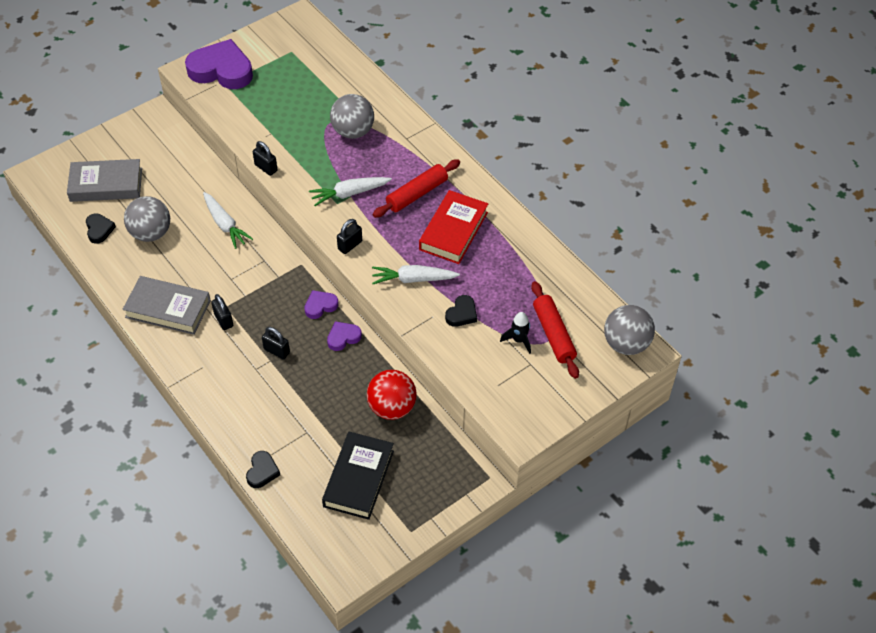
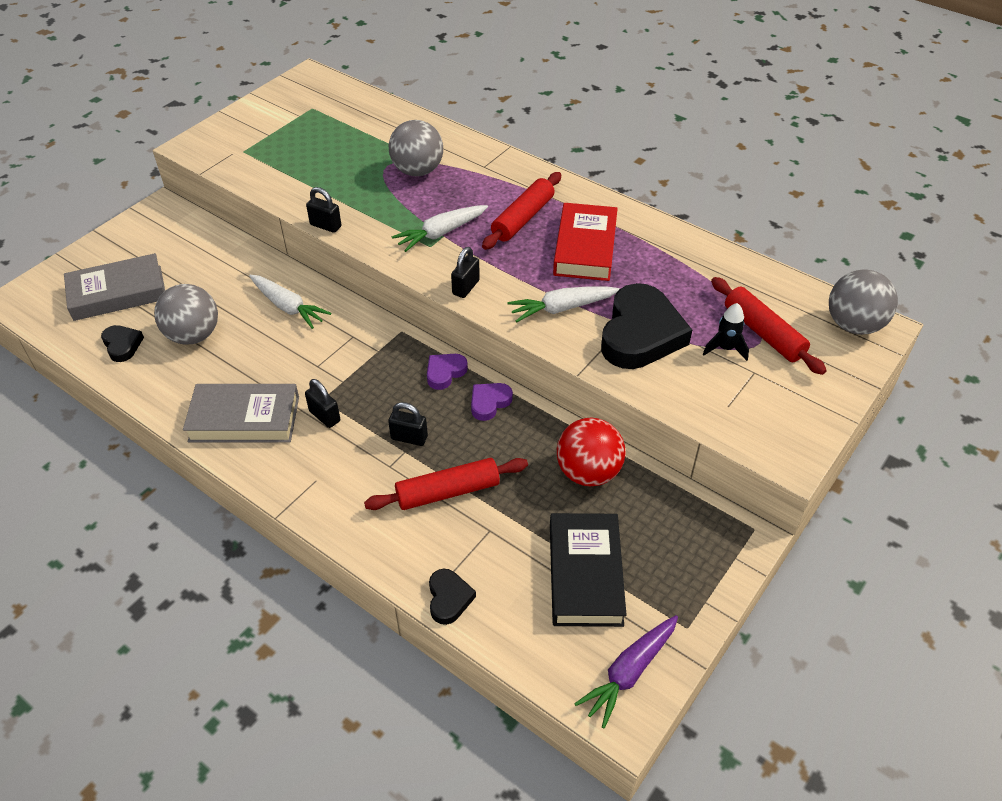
camera: 15 degrees left, 5 degrees down
purple heart [185,39,253,89] -> none
black heart [445,295,477,327] -> black heart [601,283,692,369], size x2.11
none -> red rolling pin [364,458,528,510]
none -> purple carrot [574,615,678,729]

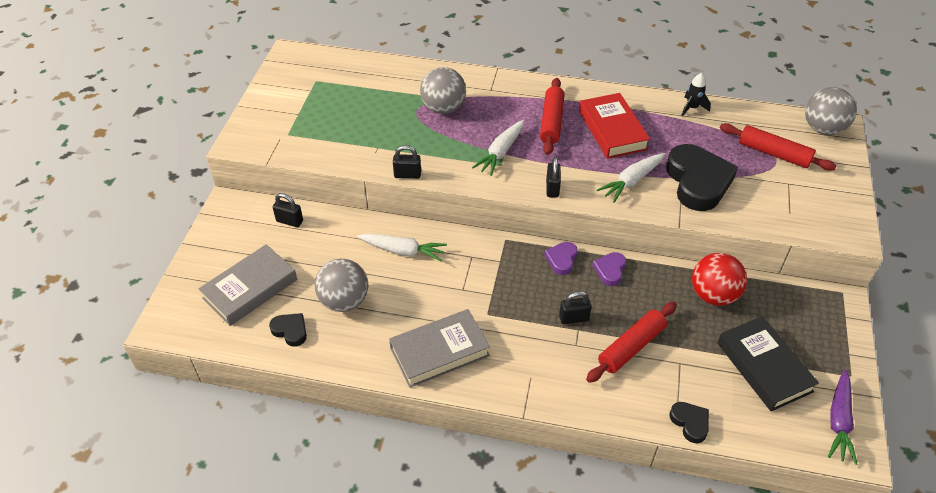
camera: 25 degrees left, 0 degrees up
black padlock [305,379,340,428] -> black padlock moved to [273,193,303,227]
black rocket [703,303,749,361] -> black rocket moved to [681,73,711,117]

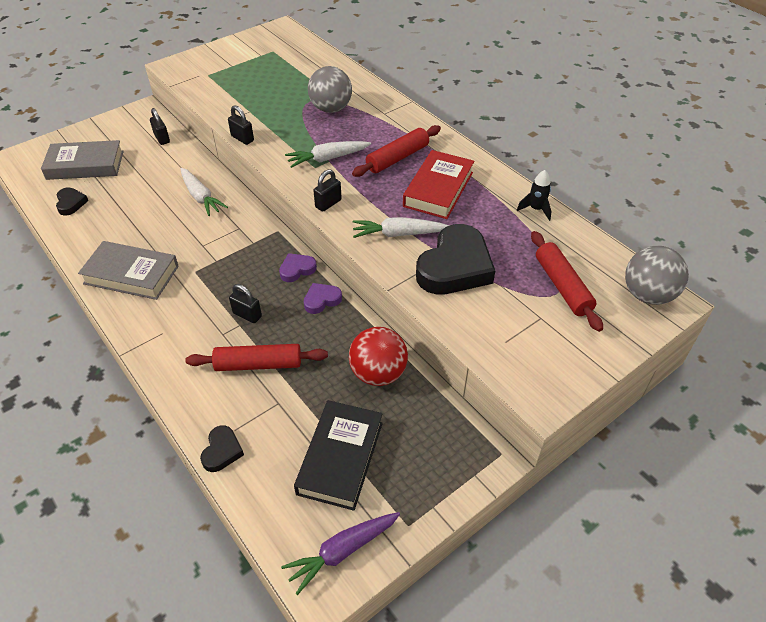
camera: 40 degrees right, 0 degrees up
grey ball [315,259,368,312] -> none

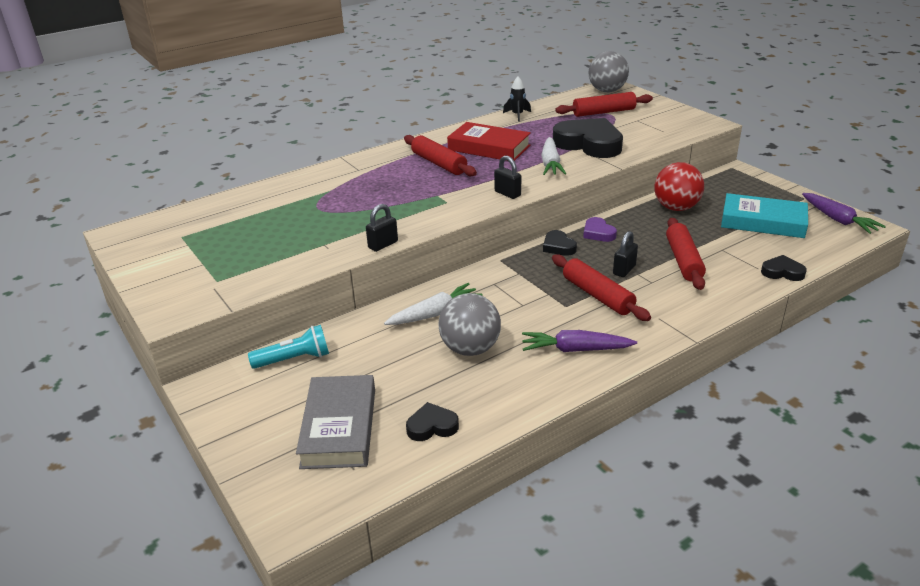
camera: 85 degrees left, 15 degrees down
grey book [78,241,179,300] -> purple carrot [522,330,637,352]
black padlock [150,108,170,145] -> turquoise flashlight [248,325,329,369]
purple heart [279,253,317,282] -> black heart [543,230,577,256]
white carrot [285,141,371,168] -> none
black book [294,400,383,511] -> turquoise book [721,193,808,238]
grey ball [308,66,352,113] -> grey ball moved to [438,293,501,356]
none -> red rolling pin [552,254,651,321]

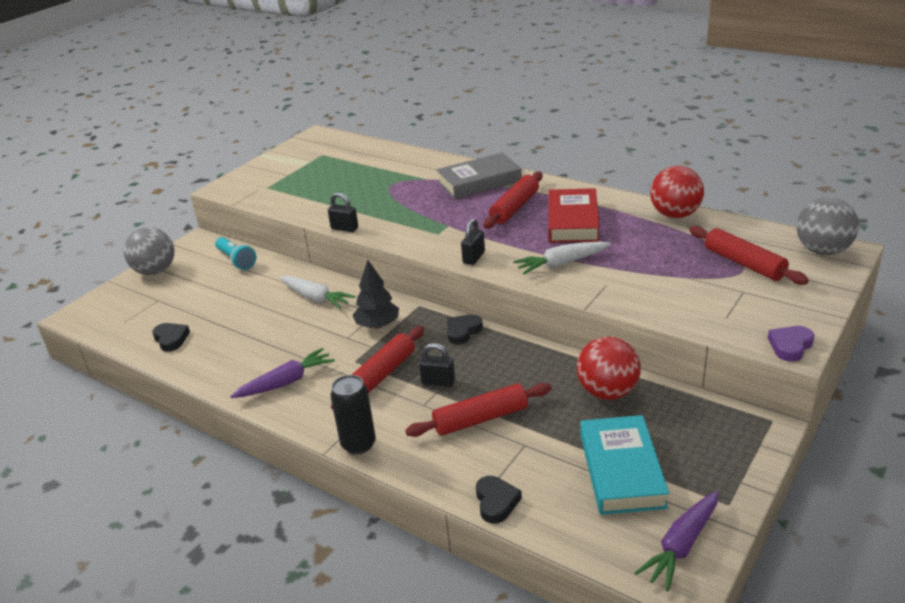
camera: 70 degrees right, 0 degrees up
grey book [296,375,375,469] -> grey book moved to [437,153,522,199]
grey ball [438,293,501,356] -> grey ball moved to [124,227,174,275]
black rocket [503,77,531,122] -> red ball [650,166,704,218]
purple carrot [522,330,637,352] -> purple carrot turned 75 degrees clockwise [230,348,335,398]
black heart [553,118,623,158] -> none
purple heart [583,217,617,242] -> purple heart moved to [768,326,815,362]
none -> black can [330,375,376,455]
none -> black tree [352,260,399,329]

